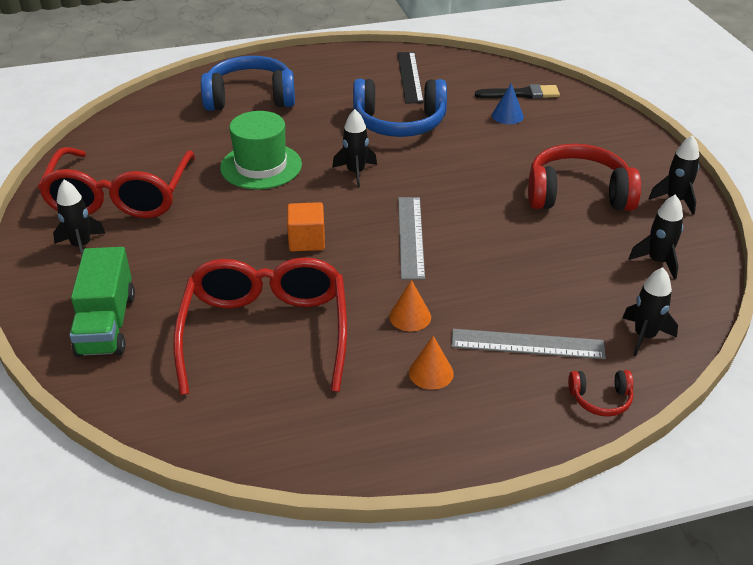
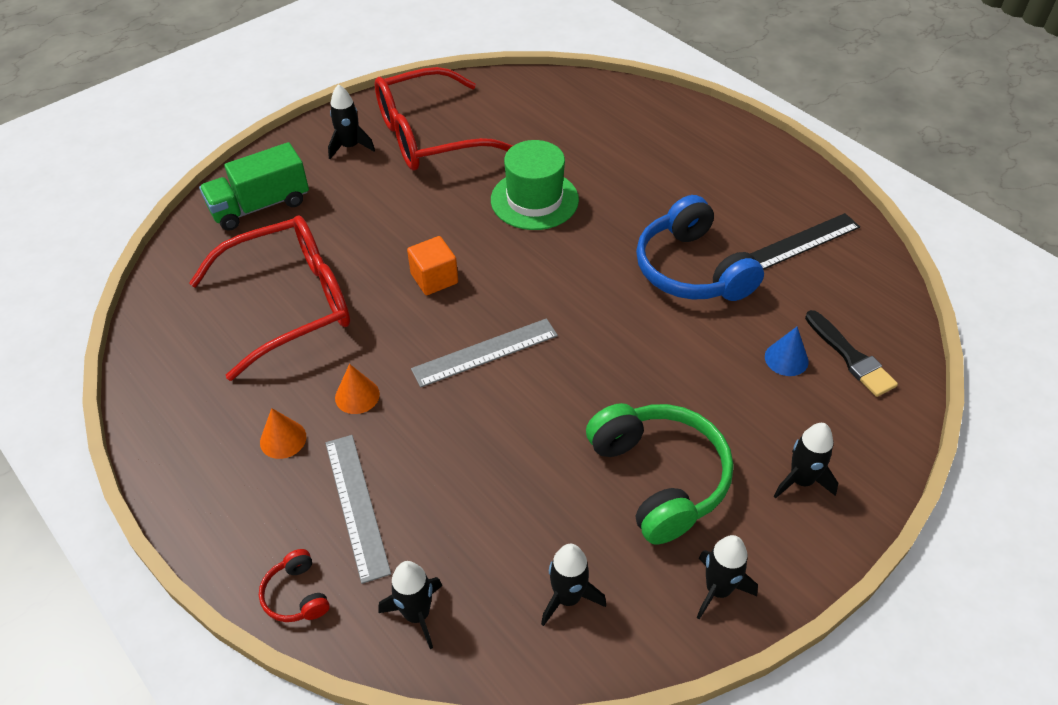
camera: 65 degrees right, 10 degrees up
blue headphones [201,56,295,111] -> none
black rocket [332,109,377,187] -> black rocket moved to [774,423,838,499]
red headphones [528,144,641,211] -> green headphones [586,403,733,544]

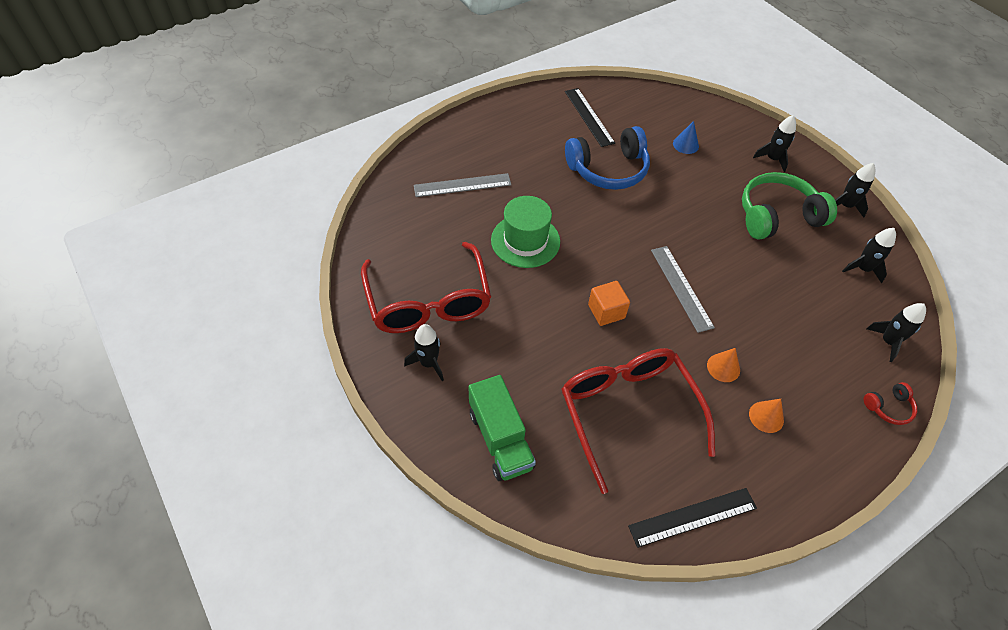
camera: 85 degrees left, 5 degrees up
grey ruler [325,435,391,584] -> grey ruler moved to [414,173,511,197]
black brush [805,310,898,397] -> none
none -> black ruler [628,488,757,548]

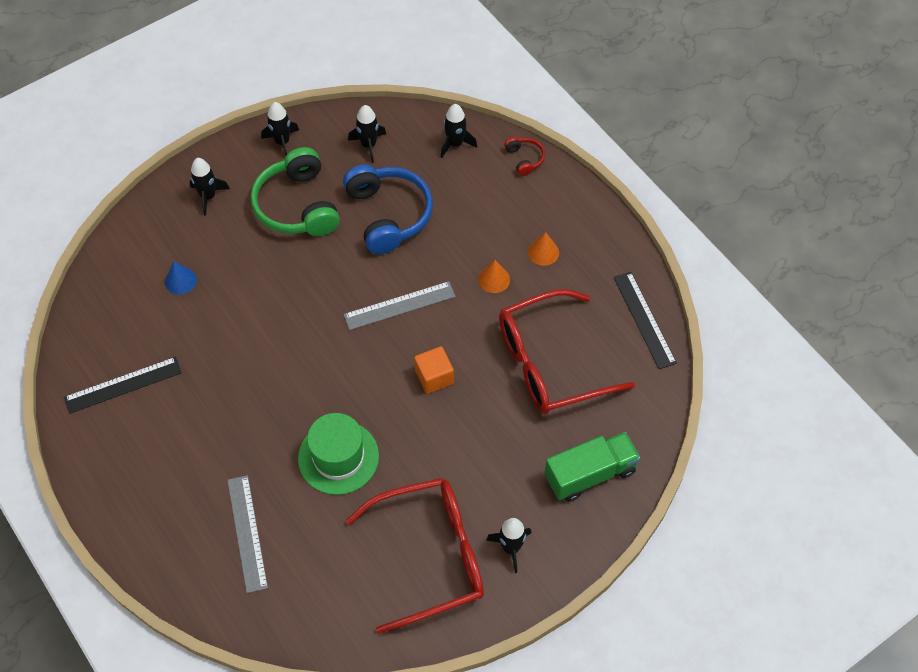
camera: 90 degrees left, 5 degrees up
blue headphones [565,126,650,190] -> blue headphones moved to [343,165,433,254]

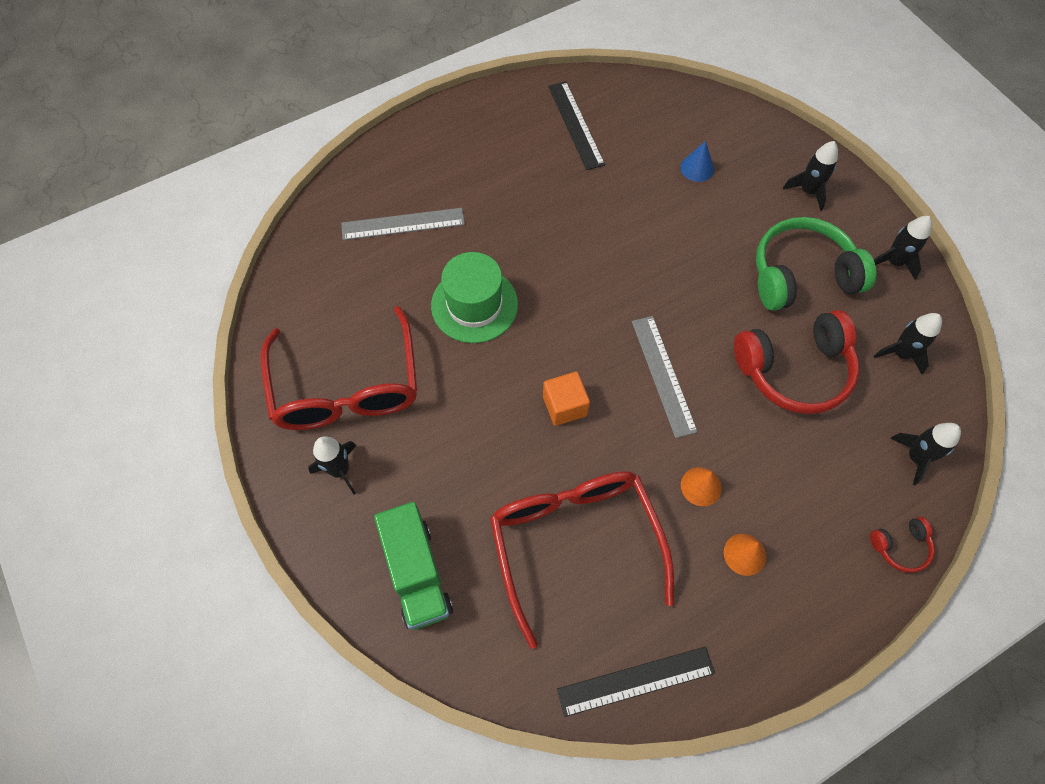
camera: 95 degrees right, 5 degrees up
blue headphones [343,165,433,254] -> red headphones [734,310,859,414]

